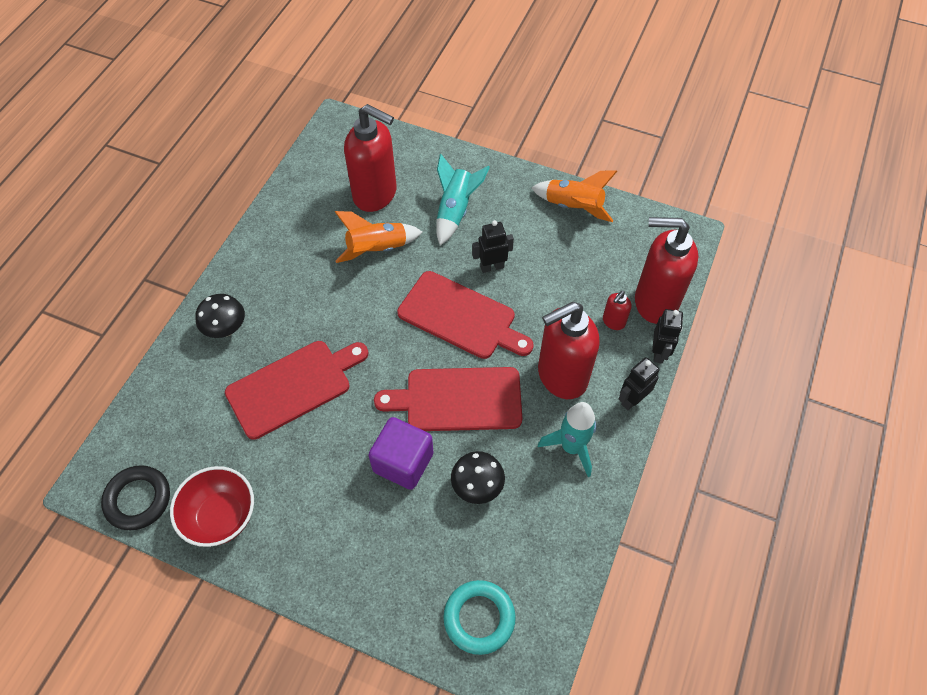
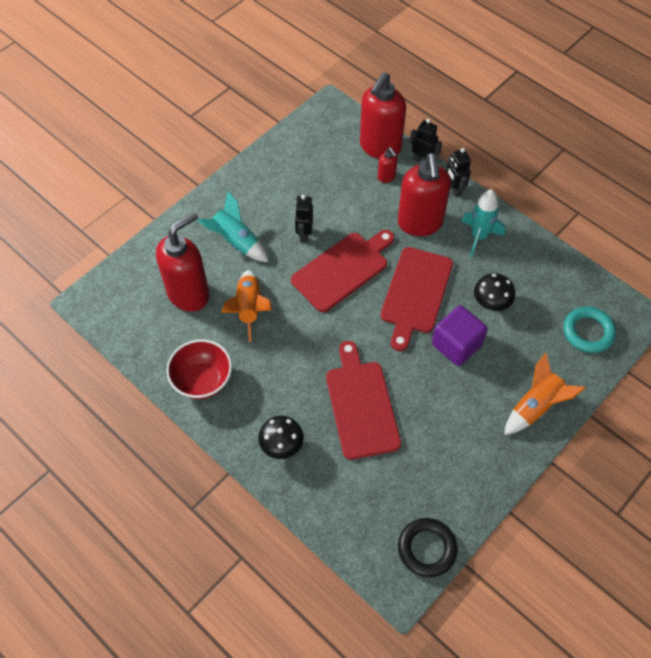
camera: 70 degrees left, 0 degrees up
red bowl [170,466,254,547] -> red bowl moved to [166,339,232,399]
orange rocket [531,171,617,222] -> orange rocket moved to [504,353,585,435]

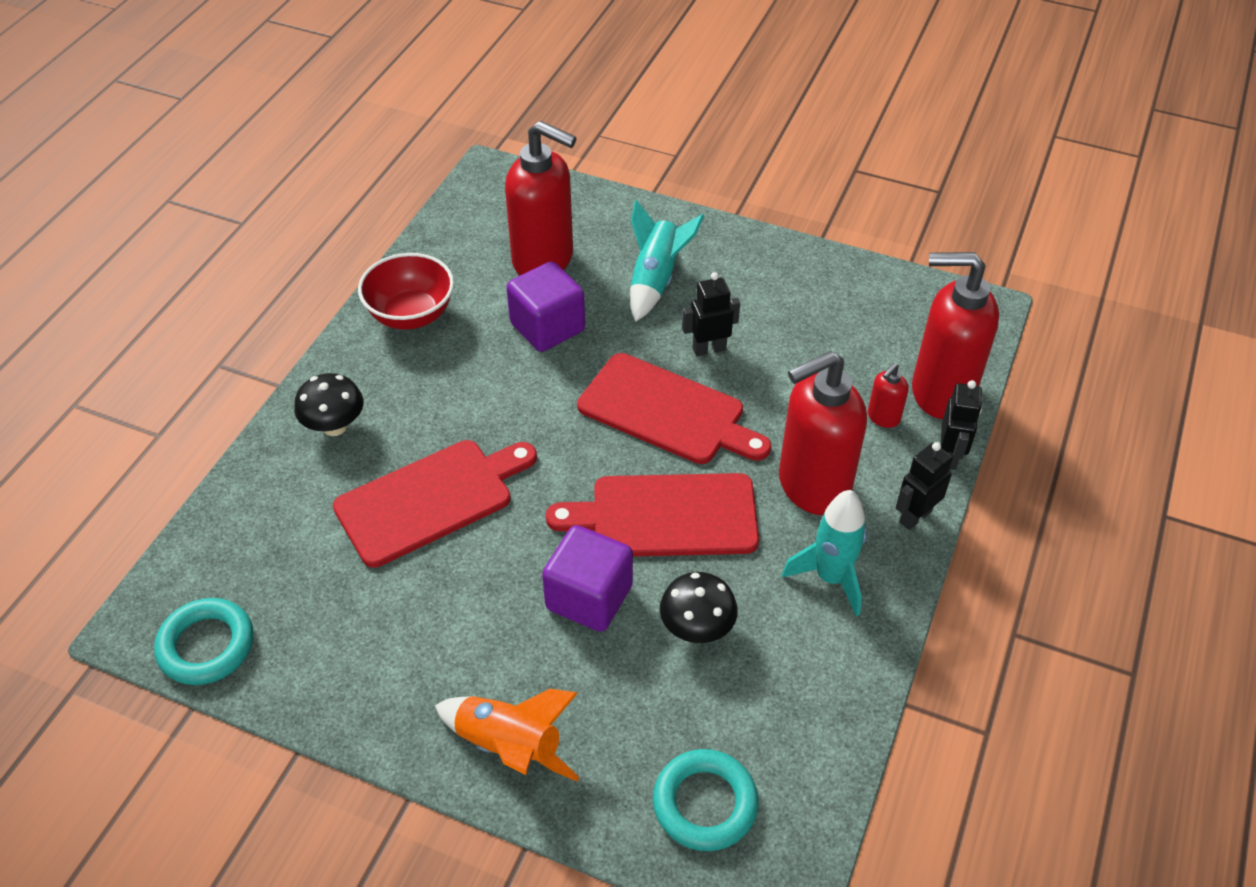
camera: 70 degrees right, 10 degrees down
orange rocket [222,270,272,342] -> purple cube [506,261,585,352]
black ring [398,518,458,577] -> turquoise ring [154,598,254,685]

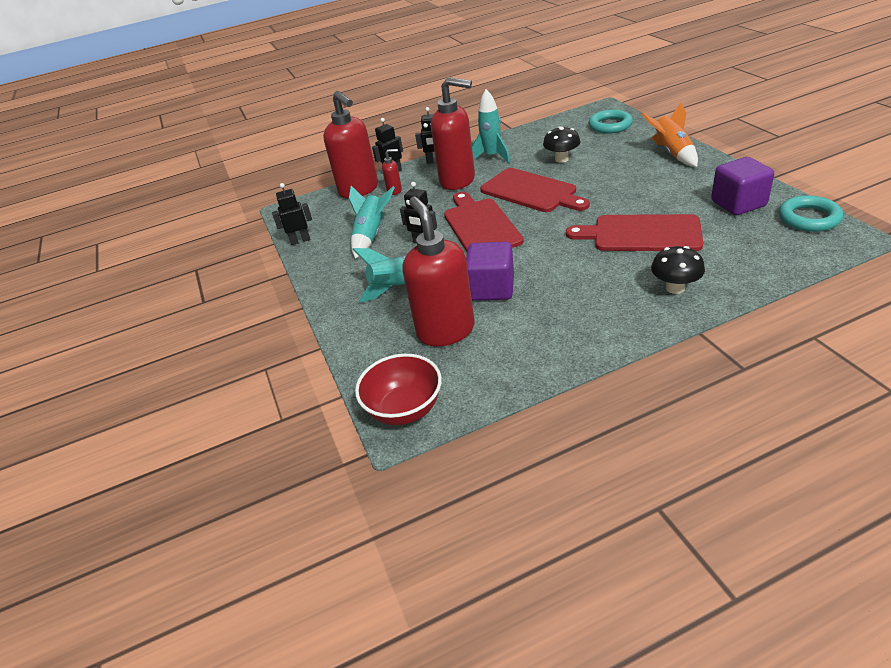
camera: 130 degrees left, 10 degrees down
red bowl [358,253,454,330] -> red bowl moved to [355,354,442,425]
purple cube [542,525,633,632] -> purple cube moved to [711,157,774,215]
none -> black robot [272,183,312,245]
none -> turquoise rocket [348,186,395,259]

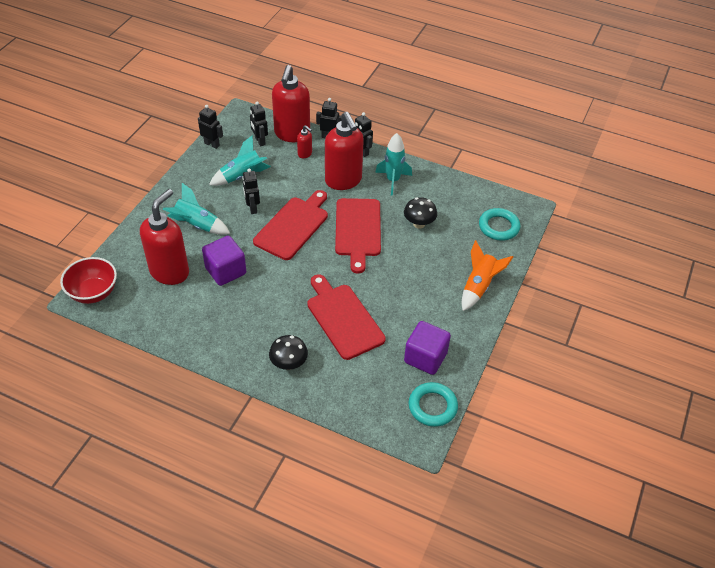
camera: 40 degrees right, 10 degrees up
none -> black robot [250,101,268,147]

